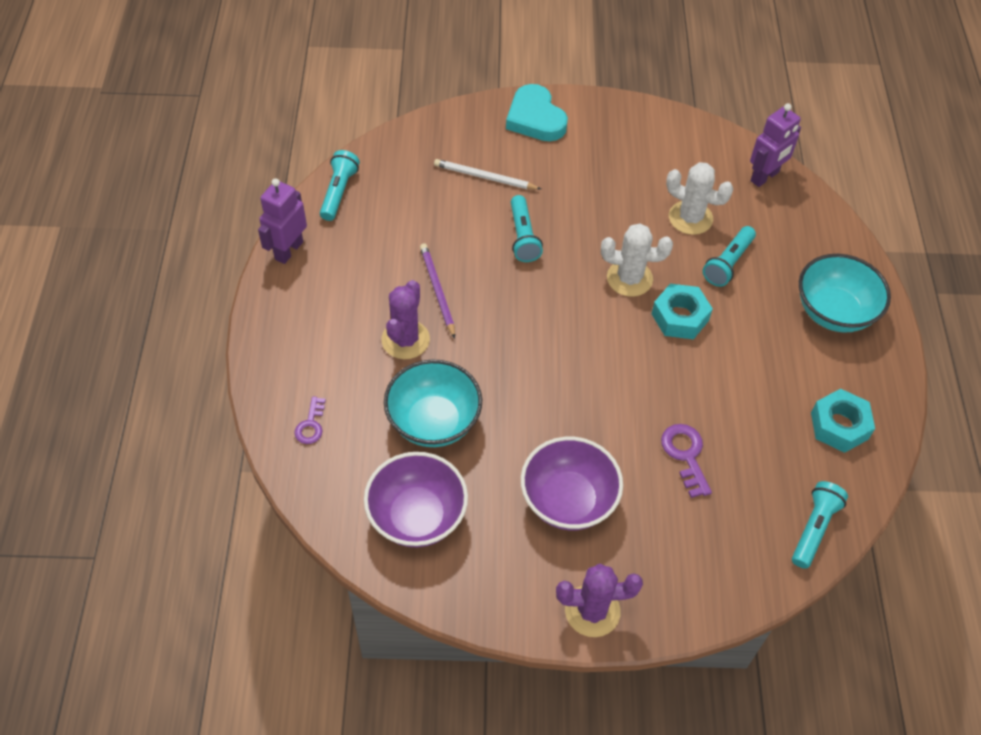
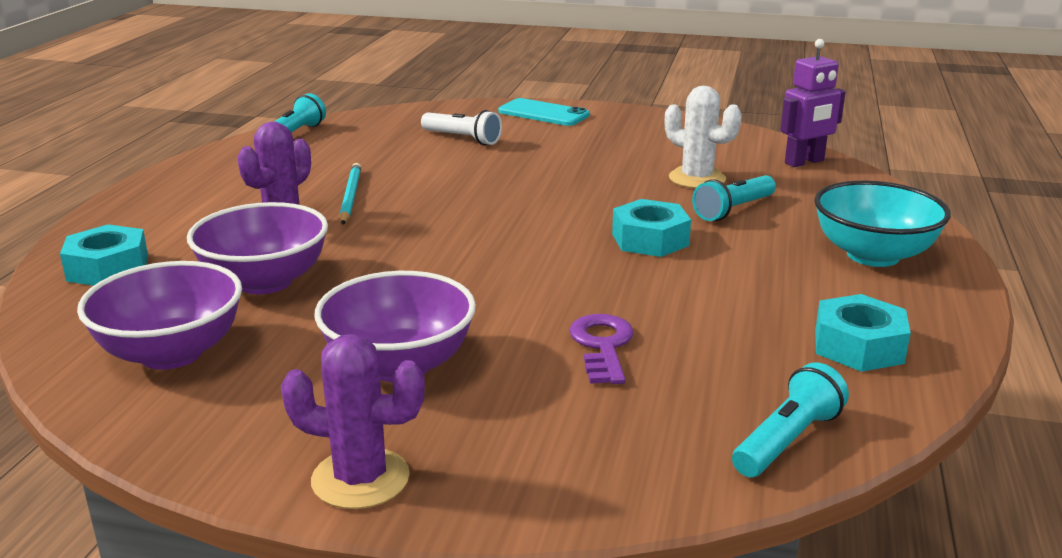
camera: 15 degrees right, 30 degrees down
purple robot [258,178,307,264] -> none
purple key [294,397,326,444] -> turquoise nut [60,224,148,286]
turquoise bowl [384,359,482,447] -> purple bowl [187,202,328,294]
purple pencil [420,243,455,339] -> turquoise pencil [339,163,361,225]
white pencil [434,159,541,190] -> white flashlight [421,110,502,145]
turquoise heart [506,84,568,141] -> turquoise phone [498,98,590,126]
turquoise flashlight [511,195,543,262] -> none
white cactus [601,224,673,297] -> none

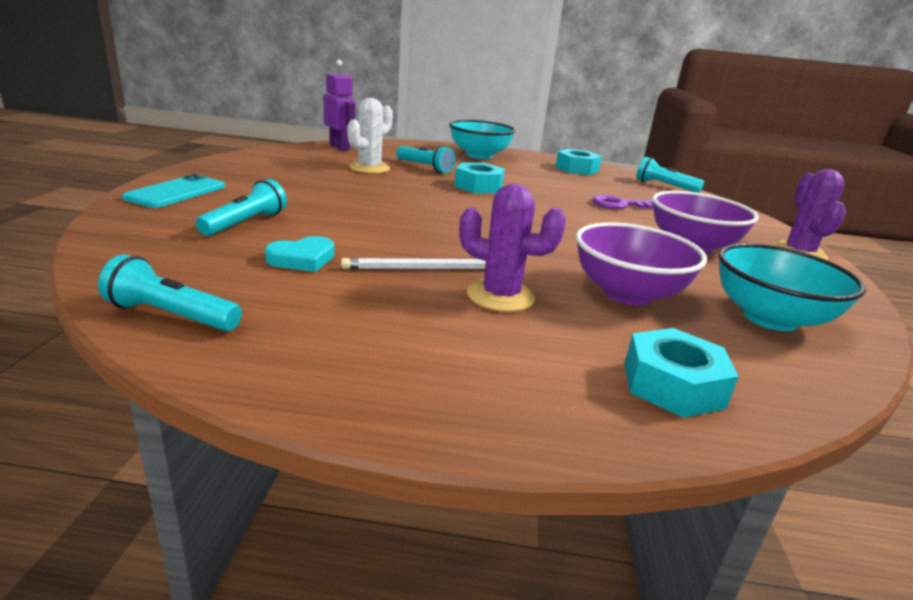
camera: 100 degrees left, 0 degrees up
purple bowl [77,261,242,370] -> turquoise bowl [718,243,866,331]
turquoise pencil [339,163,361,225] -> white pencil [341,258,486,269]
white flashlight [421,110,502,145] -> turquoise flashlight [196,179,287,236]
none -> turquoise heart [265,236,334,272]

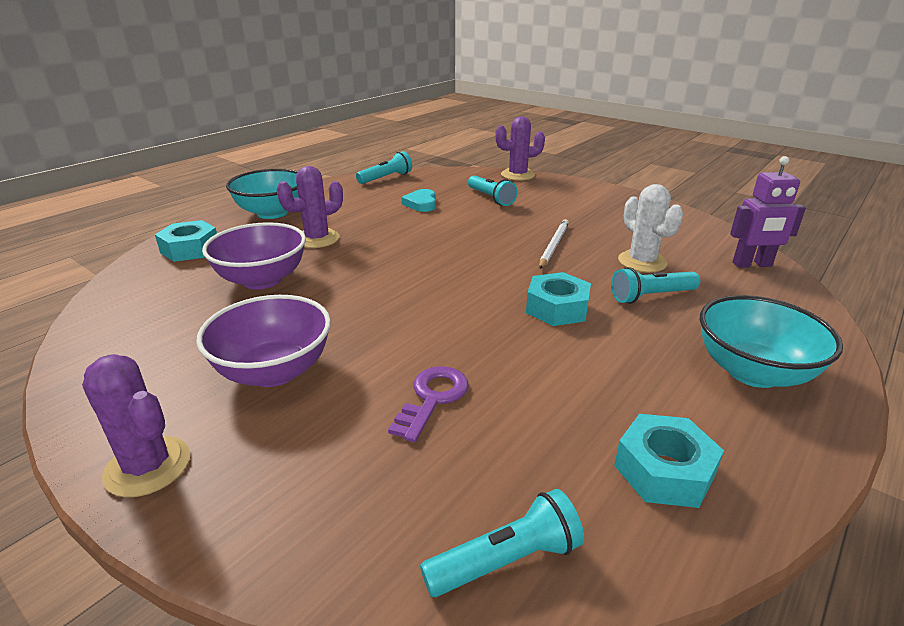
camera: 125 degrees right, 5 degrees up
turquoise phone [122,174,225,208] -> none
white pencil [341,258,486,269] -> white pencil moved to [539,219,569,269]
turquoise bowl [718,243,866,331] -> turquoise bowl moved to [226,169,299,219]
none -> purple cactus [495,116,545,181]

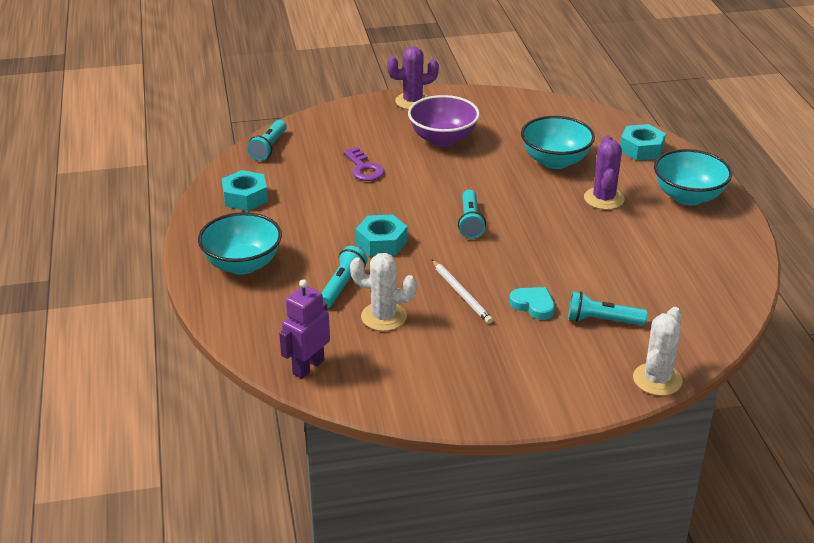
camera: 130 degrees right, 5 degrees up
purple bowl [202,222,306,290] -> turquoise bowl [521,116,595,169]
turquoise flashlight [356,151,412,184] -> turquoise flashlight moved to [458,190,486,239]
turquoise heart [402,189,436,212] -> turquoise heart moved to [509,287,555,320]
purple cactus [495,116,545,181] -> white cactus [633,307,683,396]

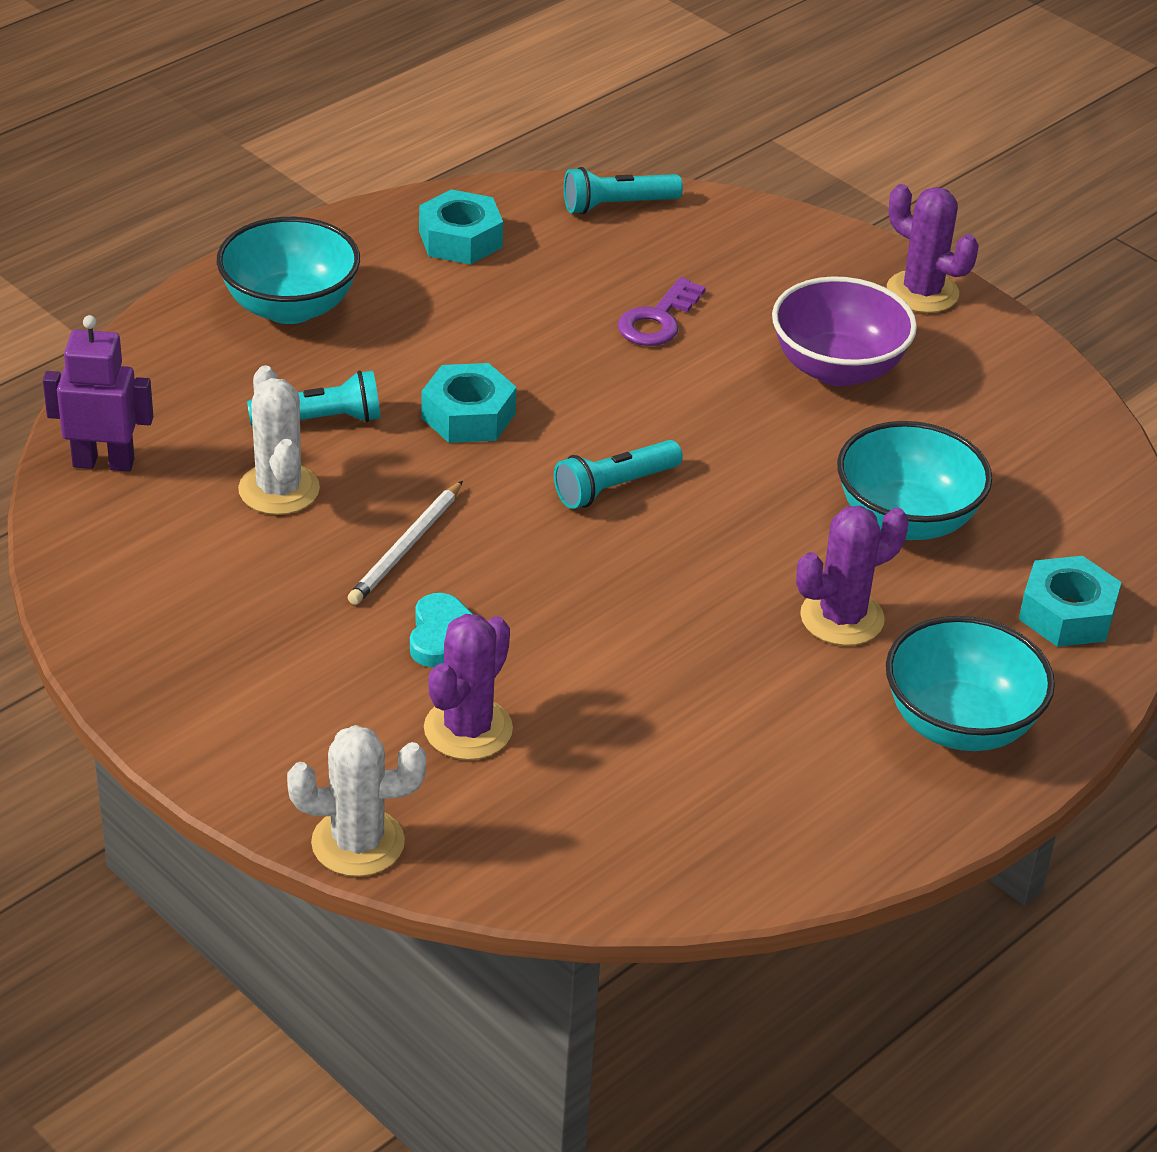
camera: 55 degrees right, 5 degrees up
turquoise flashlight [568,291,648,325] -> purple cactus [424,614,513,760]

